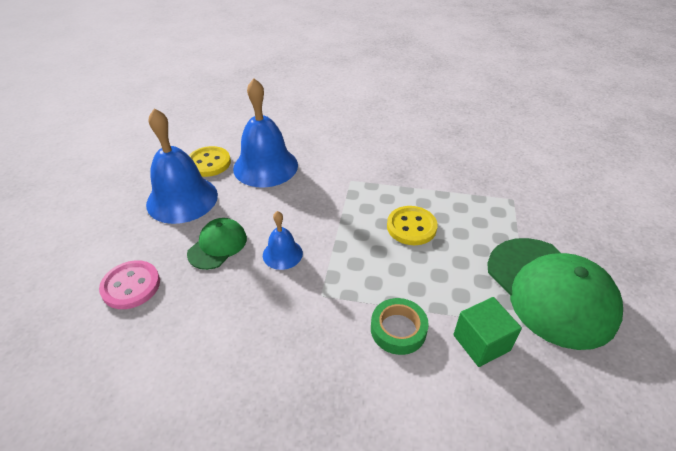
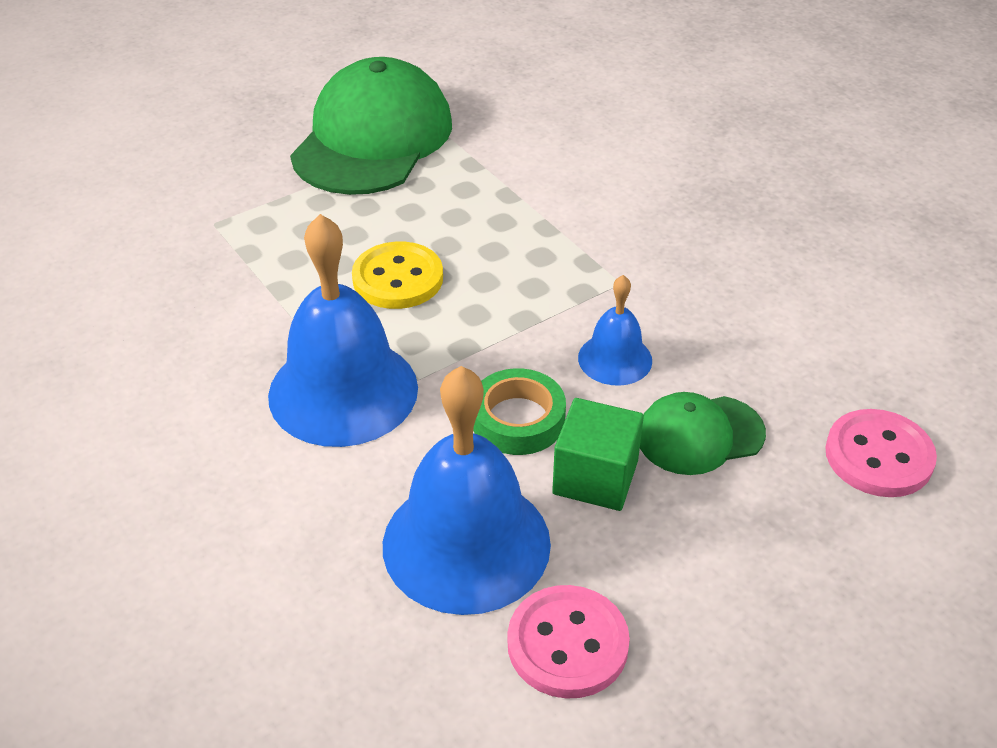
camera: 135 degrees left, 0 degrees up
blue bell [146,108,218,224] -> blue bell moved to [268,214,418,447]
yellow button [189,146,231,177] -> pink button [508,585,630,699]
green tape [371,298,429,355] -> green tape moved to [473,368,566,455]
green cube [453,297,522,367] -> green cube moved to [552,398,644,511]

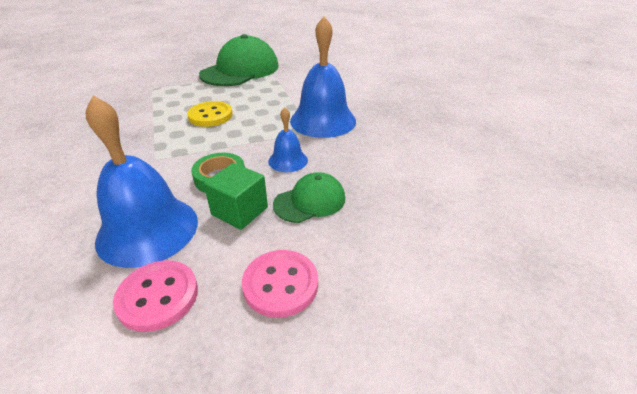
camera: 15 degrees right, 5 degrees down
blue bell [268,214,418,447] -> blue bell moved to [290,16,356,138]
green cap [640,392,766,475] -> green cap turned 150 degrees clockwise [273,172,345,223]
pink button [825,409,937,497] -> pink button moved to [242,250,318,318]

